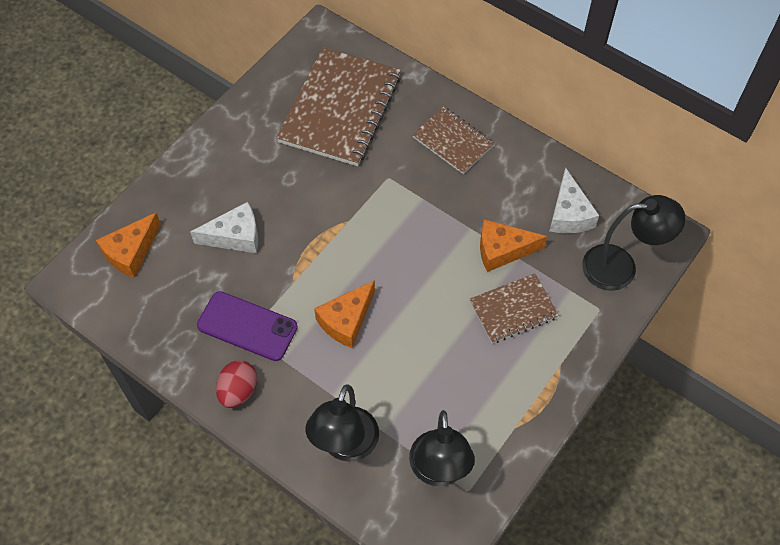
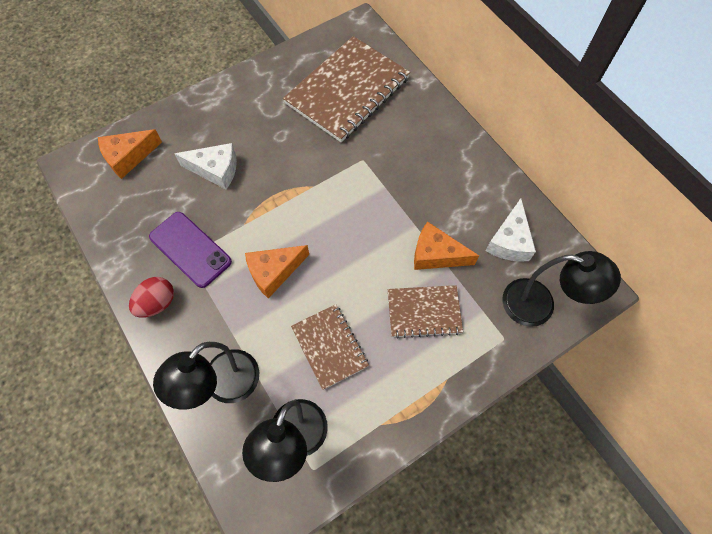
camera: 20 degrees right, 5 degrees up
brown notebook [412,107,494,174] -> brown notebook moved to [291,304,369,390]

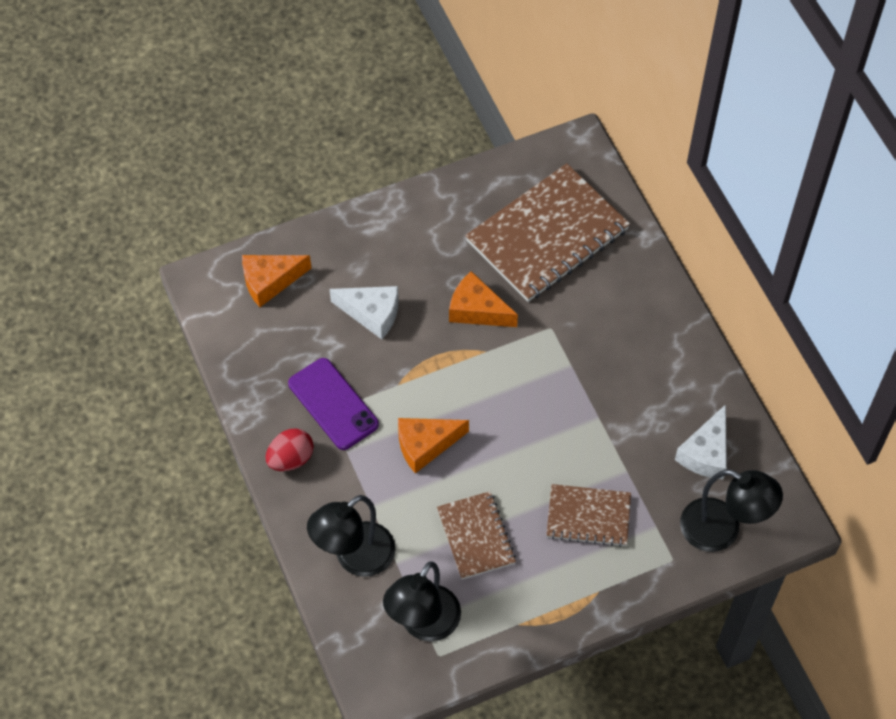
camera: 10 degrees right, 5 degrees down
orange cheese [414,222,479,270] -> orange cheese moved to [449,271,518,327]

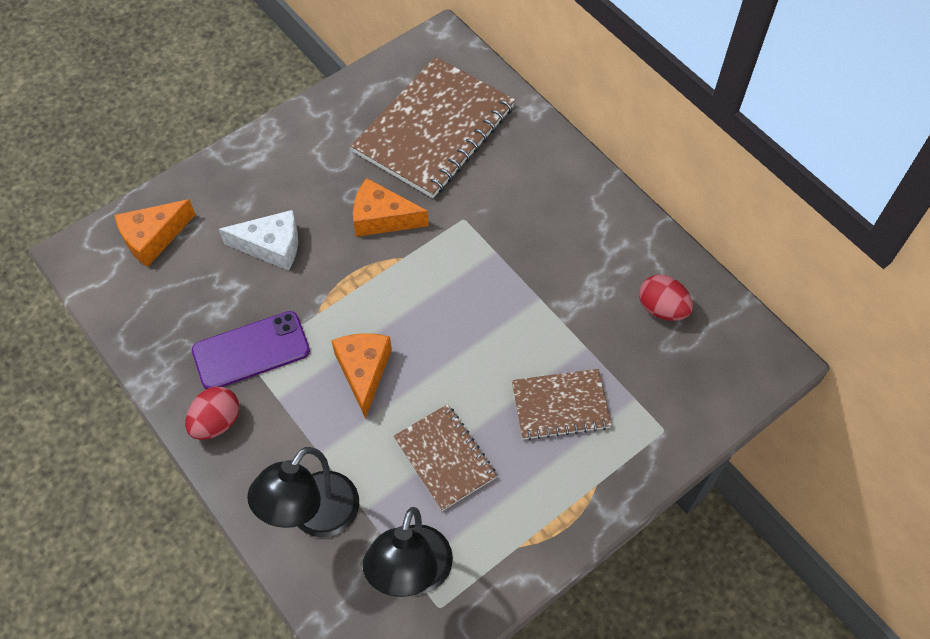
camera: 15 degrees left, 0 degrees up
purple phone [288,358,379,450] -> purple phone turned 60 degrees counterclockwise [192,311,310,389]
orange cheese [398,418,469,473] -> orange cheese turned 120 degrees clockwise [331,333,392,419]
white cheese [675,404,727,479] -> red egg [639,275,693,321]
black lamp [680,469,783,552] -> none

